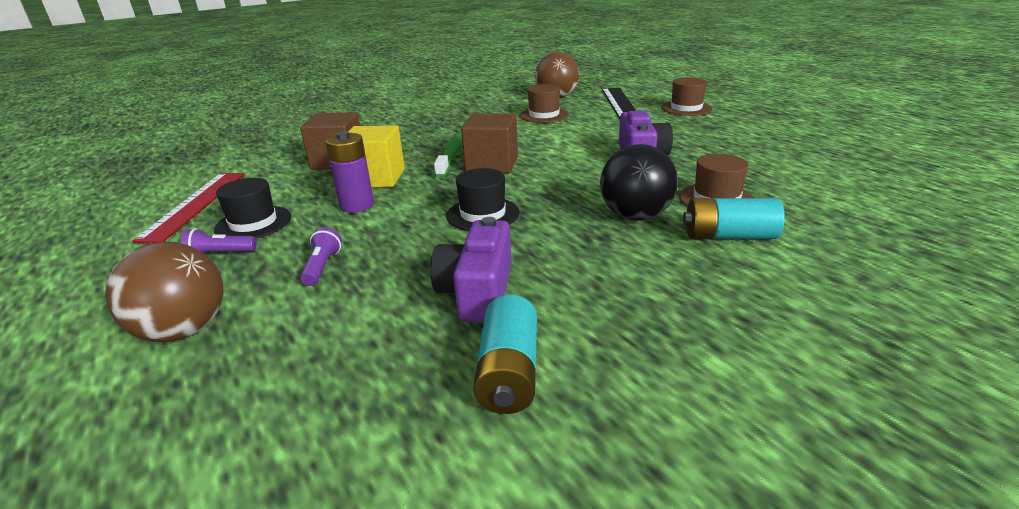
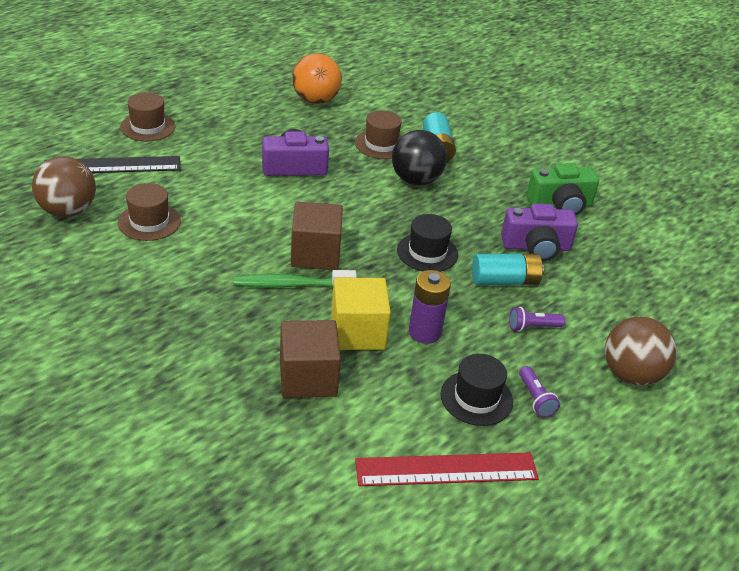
camera: 105 degrees left, 10 degrees up
turquoise battery [473,295,537,414] -> turquoise battery moved to [472,254,544,285]
none -> orange ball [292,53,342,104]
none -> green camera [527,163,599,216]

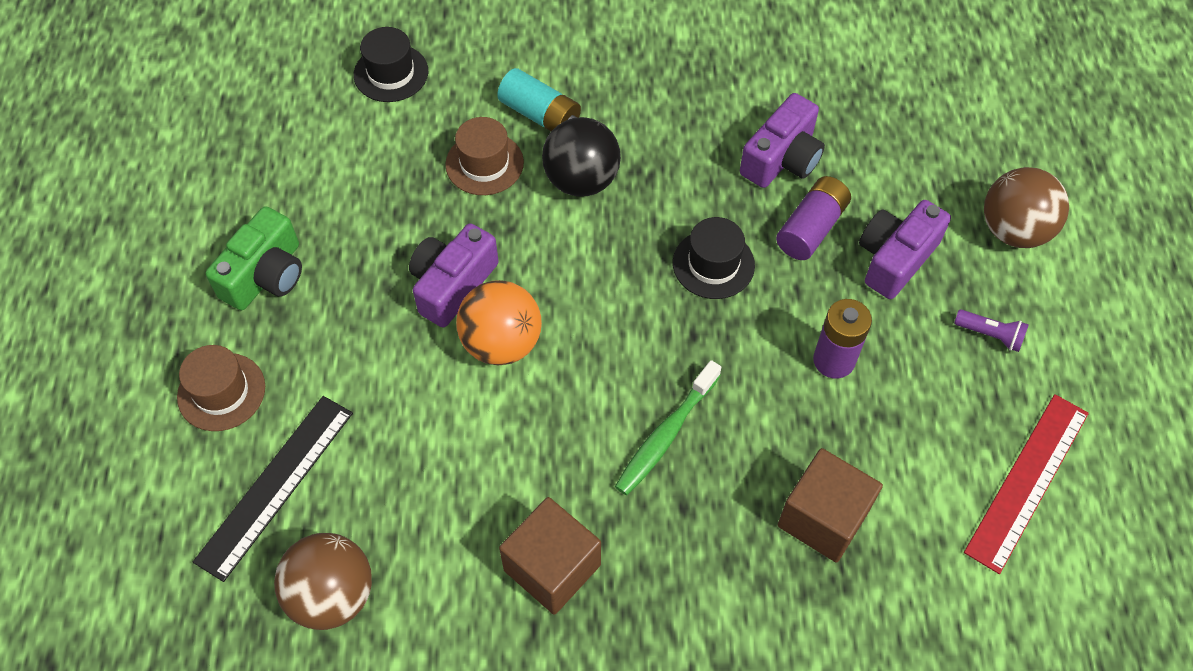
camera: 45 degrees left, 20 degrees up
brown hat [118,183,181,241] -> none
brown cube [291,202,343,270] -> brown cube moved to [499,497,601,615]
orange ball [292,53,342,104] -> orange ball moved to [456,280,542,365]
yellow cube [331,278,391,350] -> none
black hat [441,354,513,426] -> black hat moved to [354,27,428,102]
turquoise battery [472,254,544,285] -> purple battery [776,176,851,260]
purple flashlight [509,307,565,332] -> purple camera [859,200,951,299]
green camera [527,163,599,216] -> green camera moved to [206,206,302,310]

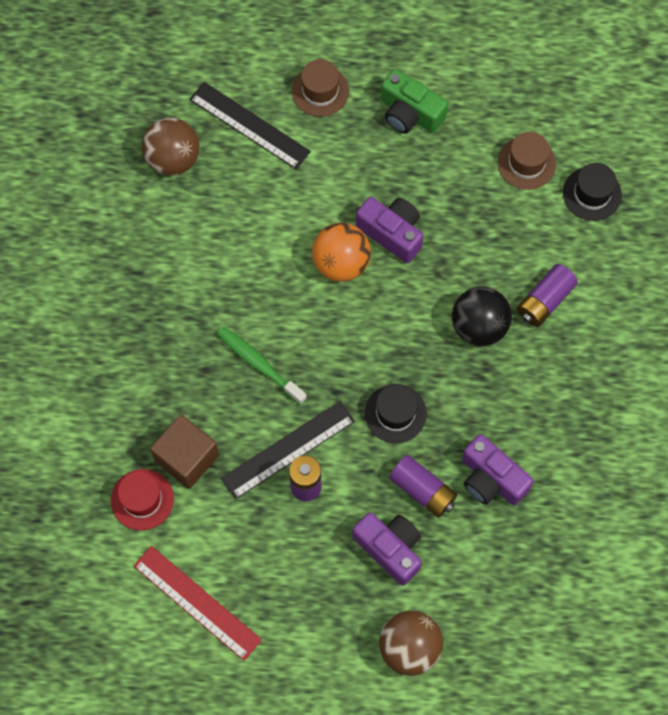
camera: 95 degrees right, 10 degrees up
brown hat [445,117,524,195] -> brown hat moved to [497,132,556,190]
turquoise battery [497,68,581,131] -> purple battery [517,264,578,327]
brown cube [499,497,601,615] -> none
purple flashlight [954,309,1029,352] -> none
none -> red hat [111,469,174,530]
none -> black ruler [221,401,355,499]

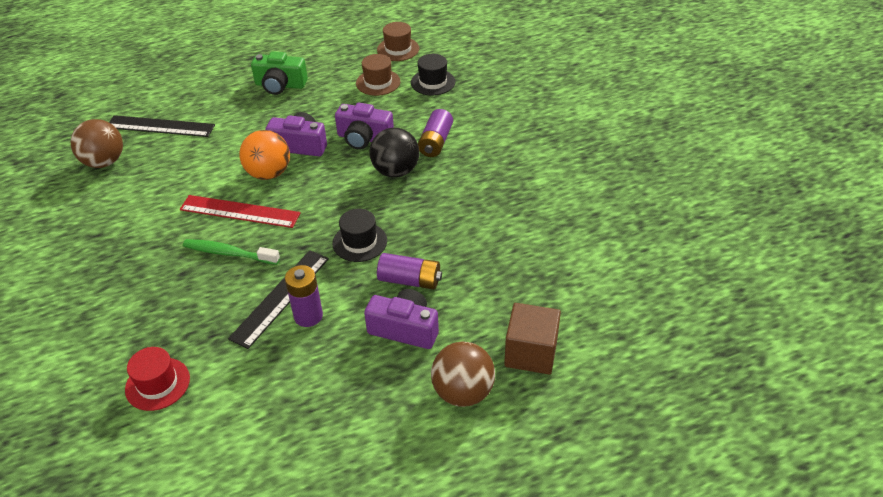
camera: 25 degrees left, 25 degrees down
red ruler [133,546,262,661] -> red ruler moved to [180,195,301,228]
brown cube [150,414,219,489] -> brown cube moved to [504,303,561,374]
brown hat [292,59,349,117] -> brown hat moved to [377,22,419,61]
purple camera [462,434,534,505] -> purple camera moved to [335,103,394,150]

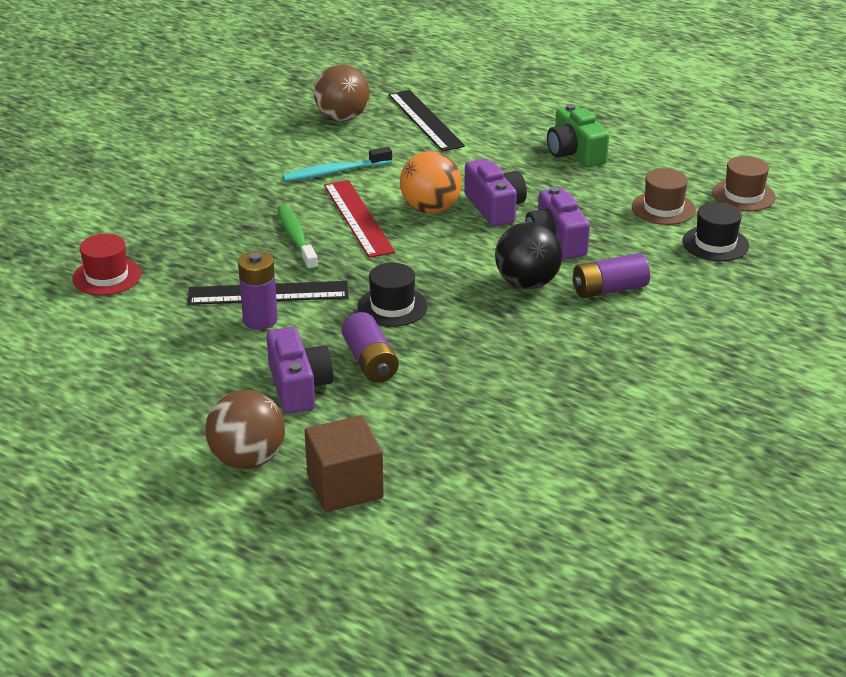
camera: 55 degrees right, 10 degrees down
none -> turquoise toothbrush [282,147,392,182]

